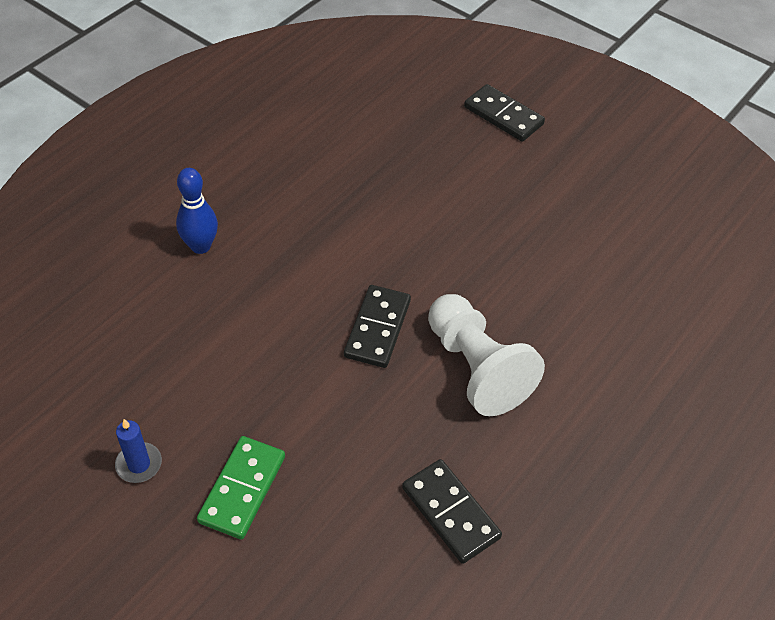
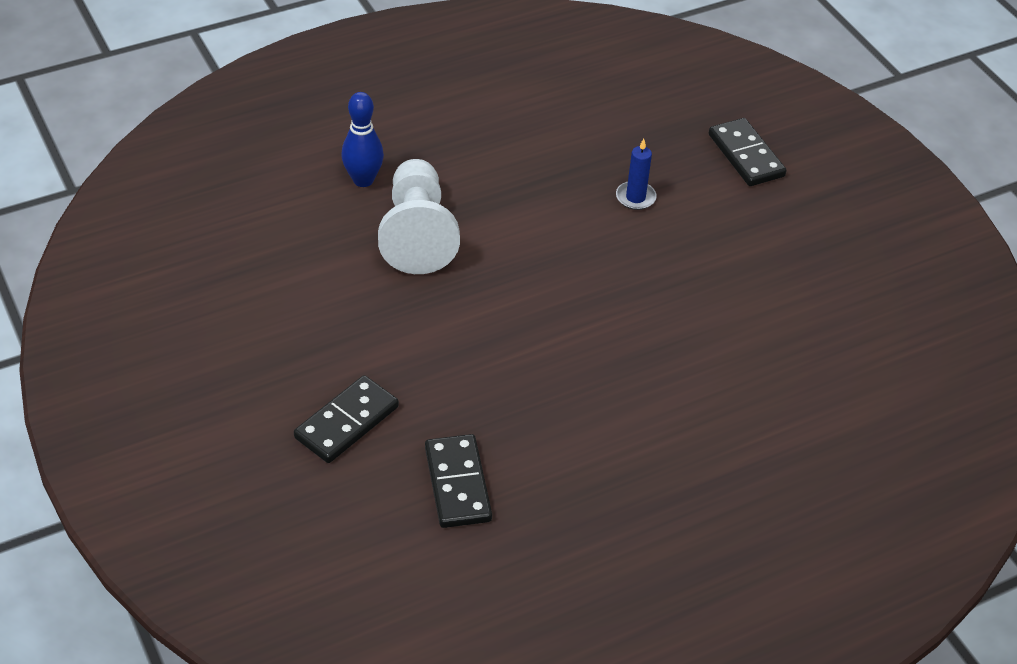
camera: 25 degrees right, 5 degrees down
blue candle [115,419,162,483] -> blue candle moved to [616,139,657,210]
green domino [197,436,285,539] -> none
black domino [344,285,411,368] -> black domino moved to [294,375,399,463]
white pawn [428,294,545,416] -> white pawn moved to [378,159,460,274]

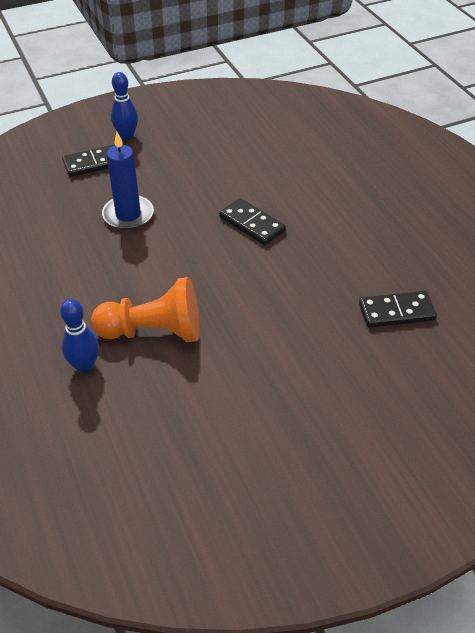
camera: 85 degrees left, 0 degrees up
black domino [294,375,399,463] -> black domino moved to [219,198,286,245]
white pawn [378,159,460,274] -> orange pawn [91,277,199,342]
blue candle [616,139,657,210] -> blue candle [102,132,154,230], size x1.78
none -> blue bowling pin [111,72,138,140]

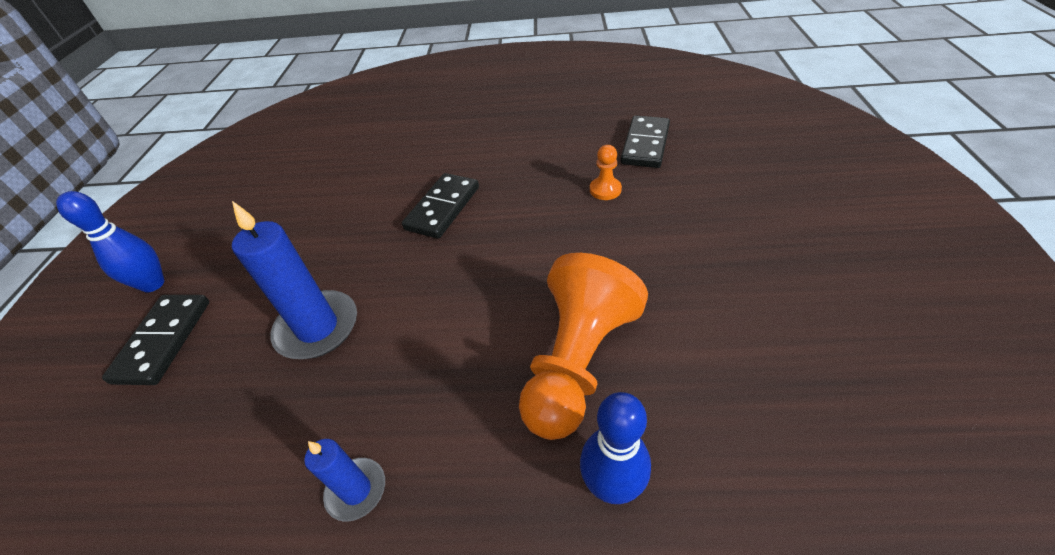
camera: 60 degrees left, 0 degrees up
black domino [219,198,286,245] -> black domino turned 45 degrees counterclockwise [402,173,479,239]
none -> blue candle [304,439,385,522]
none -> orange pawn [590,145,622,200]

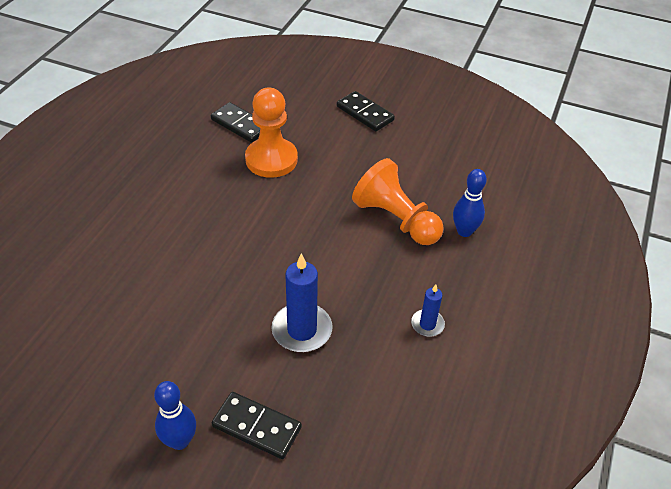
camera: 75 degrees left, 0 degrees up
black domino [402,173,479,239] -> black domino moved to [337,91,395,131]
orange pawn [590,145,622,200] -> orange pawn [245,88,298,178], size x2.32

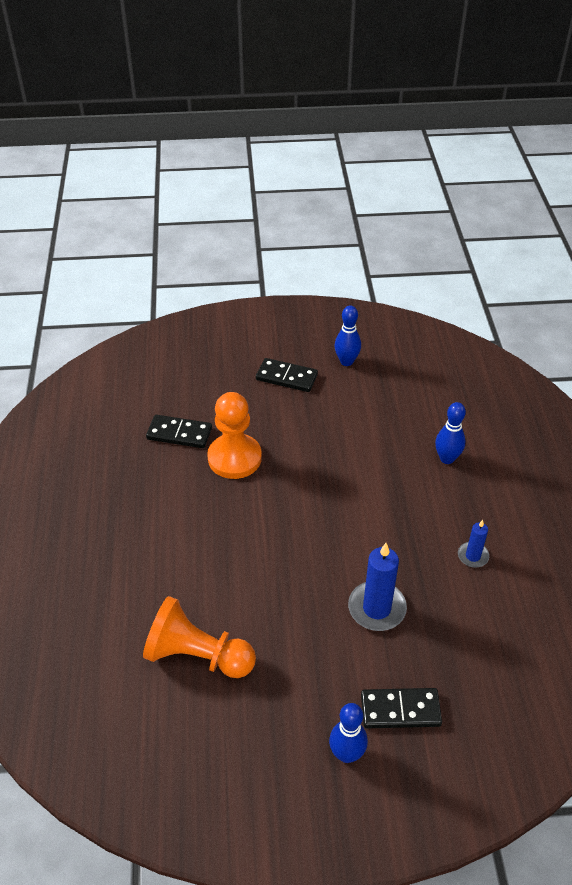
camera: 25 degrees left, 0 degrees up
orange pawn [352,158,444,245] -> orange pawn moved to [143,596,256,678]
none -> blue bowling pin [335,305,361,366]

